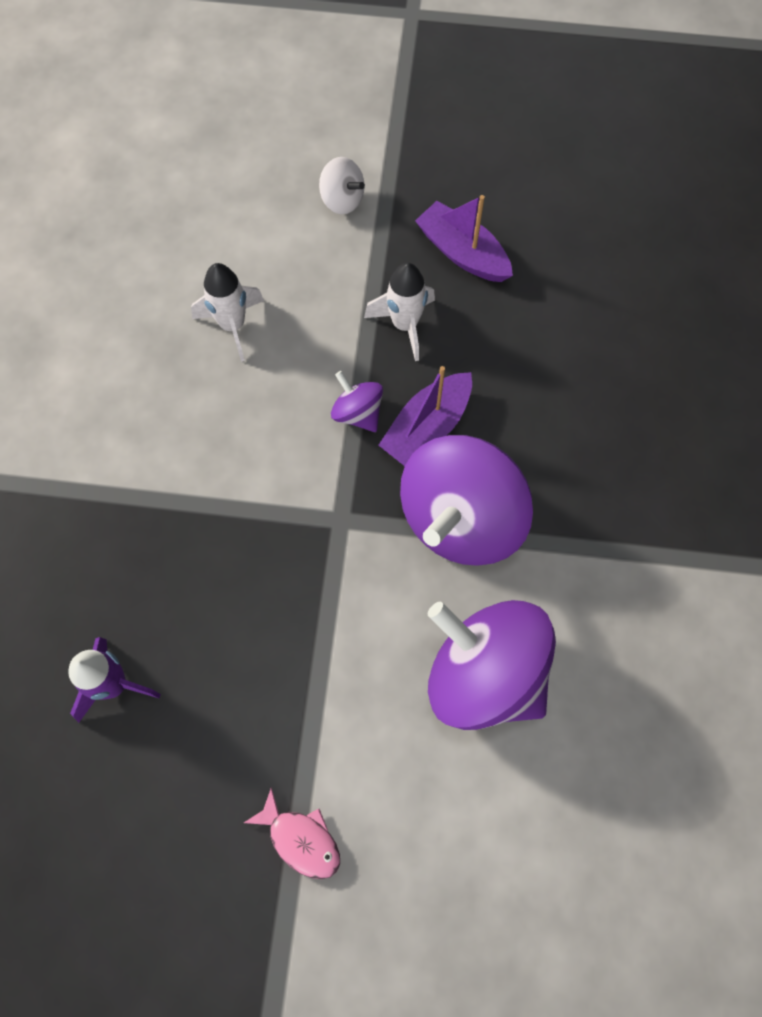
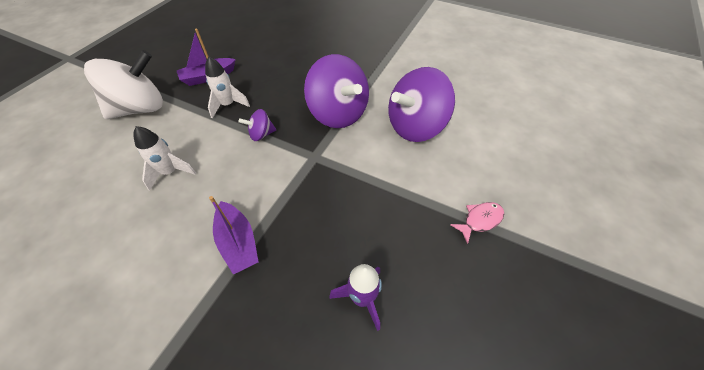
camera: 70 degrees left, 15 degrees down
white spinning top [319,157,365,215] -> white spinning top [84,50,163,119], size x2.20
purple boat [379,366,472,466] -> purple boat moved to [209,196,258,275]

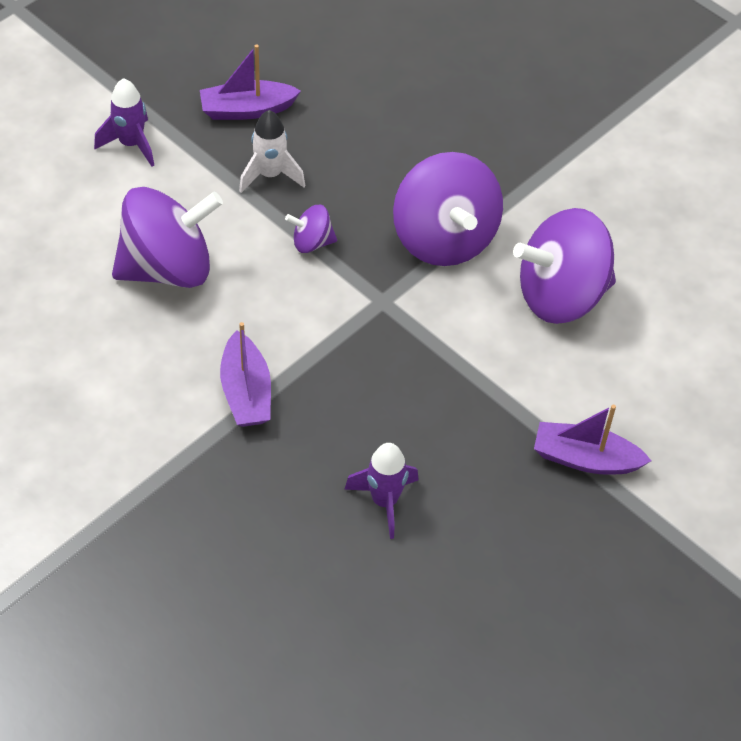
camera: 15 degrees right, 0 degrees up
white spinning top [84,50,163,119] -> purple rocket [94,78,154,167]
white rocket [133,126,196,191] -> purple spinning top [112,187,223,288]
pink fish [450,202,504,244] -> purple boat [534,405,651,475]

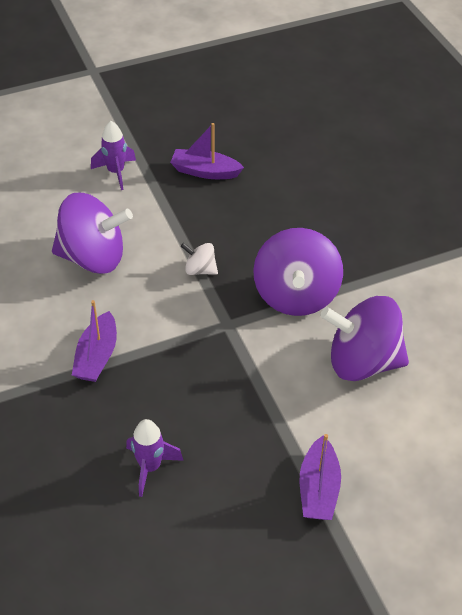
camera: 25 degrees right, 5 degrees down
white rocket [239,110,305,193] -> none
purple spinning top [285,205,337,253] -> white spinning top [181,243,218,275]
purple boat [534,405,651,475] -> purple boat turned 120 degrees counterclockwise [300,434,341,520]

